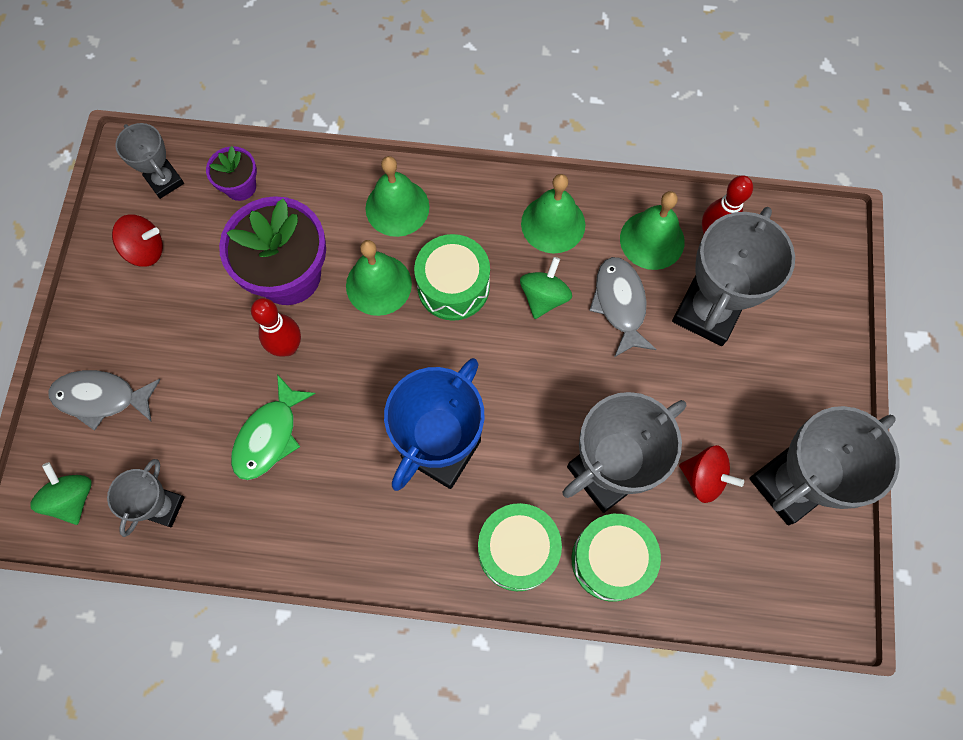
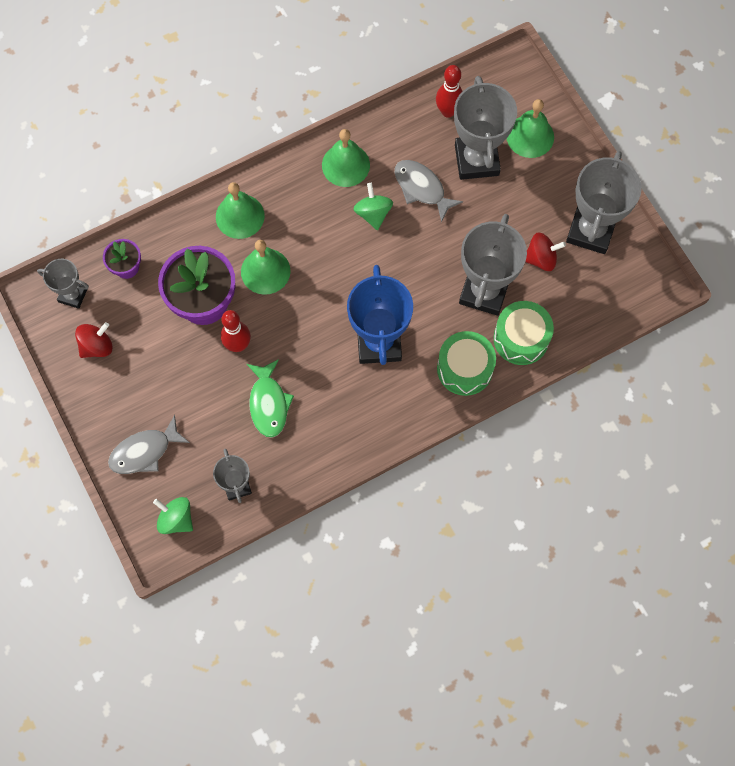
camera: 35 degrees left, 0 degrees up
green drum [414,234,490,321] -> none
green bell [620,191,685,270] -> green bell moved to [507,99,554,158]

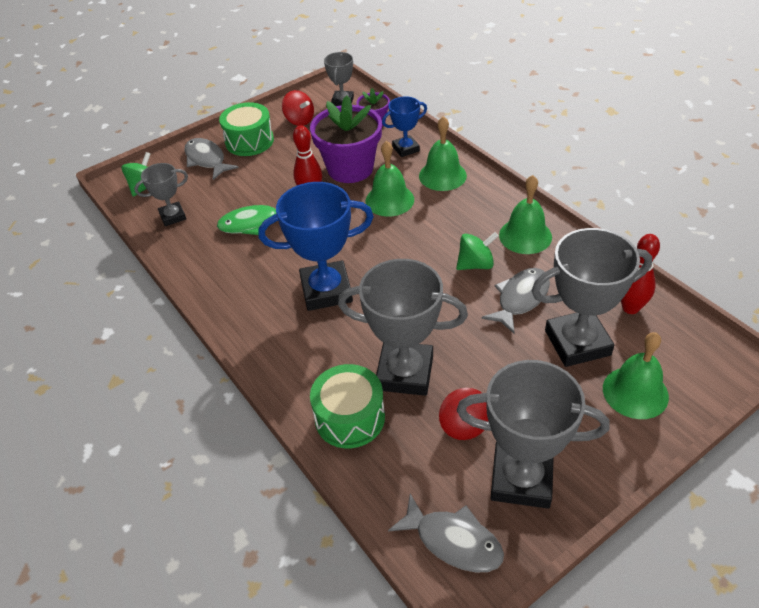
camera: 85 degrees right, 25 degrees down
green drum [437,331,496,396] -> green drum moved to [219,102,274,156]
none -> blue trophy [382,96,427,157]
none -> grey fish [388,494,504,572]

